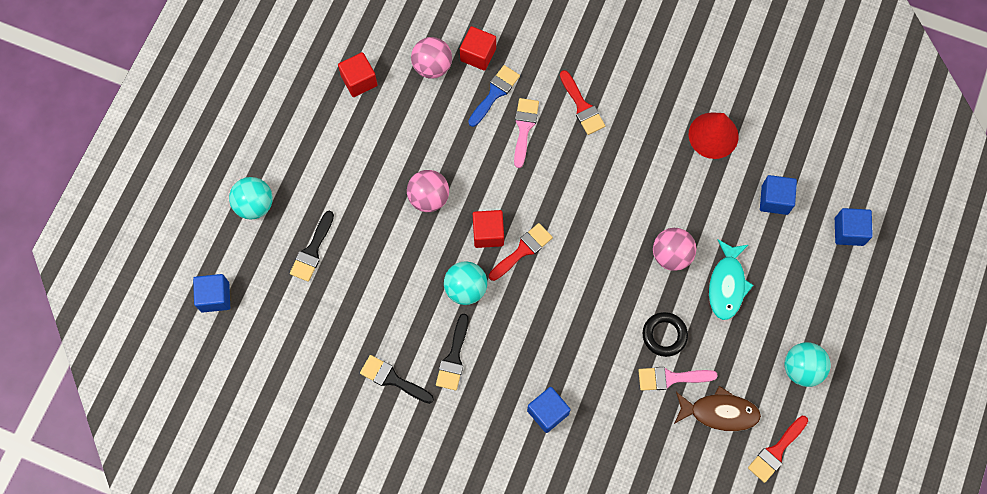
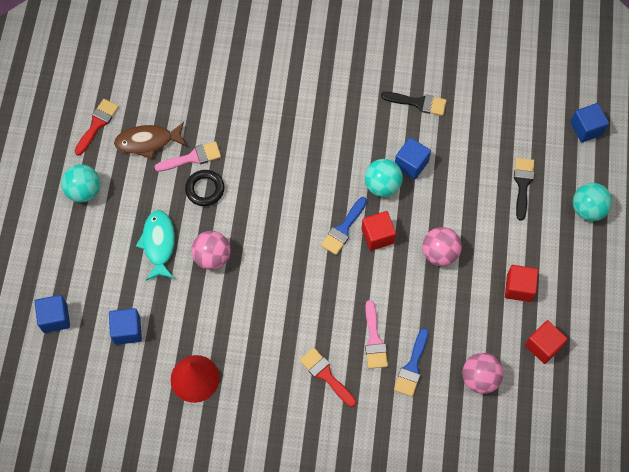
camera: 165 degrees right, 5 degrees down
black brush [436,314,468,391] -> none
red cube [460,26,496,71] -> red cube moved to [505,265,538,302]
red brush [489,223,553,281] -> blue brush [321,197,367,255]
blue cube [527,387,571,433] -> blue cube moved to [395,138,431,179]

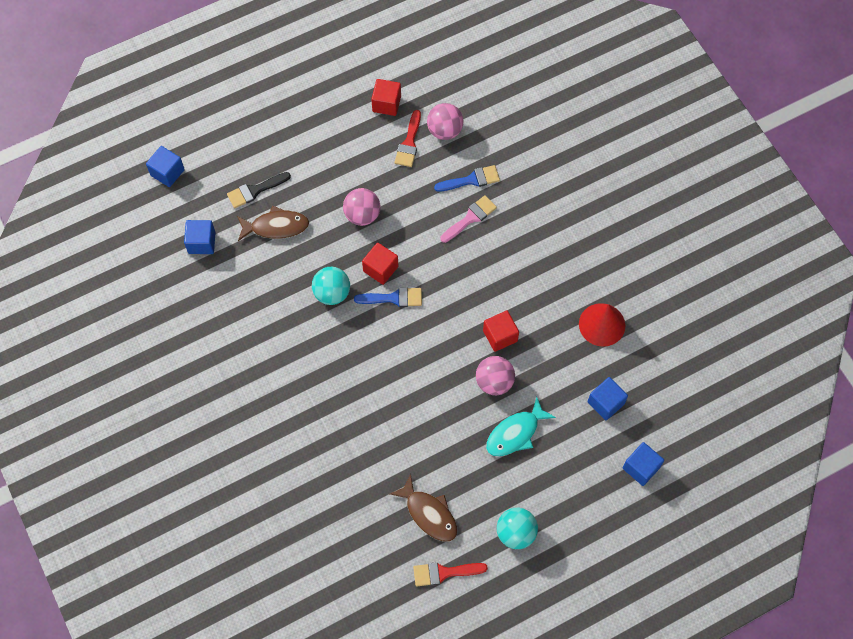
camera: 125 degrees left, 0 degrees up
pink brush [155,141,221,172] -> none
black ring [185,170,225,206] -> none
red brush [300,347,356,407] -> red brush moved to [395,110,421,167]
black brush [381,92,447,116] -> none
blue cube [395,138,431,179] -> blue cube moved to [184,220,216,254]
red cube [505,265,538,302] -> red cube moved to [483,311,519,352]
turquoise ball [573,183,612,221] -> none
none -> brown fish [237,205,309,241]

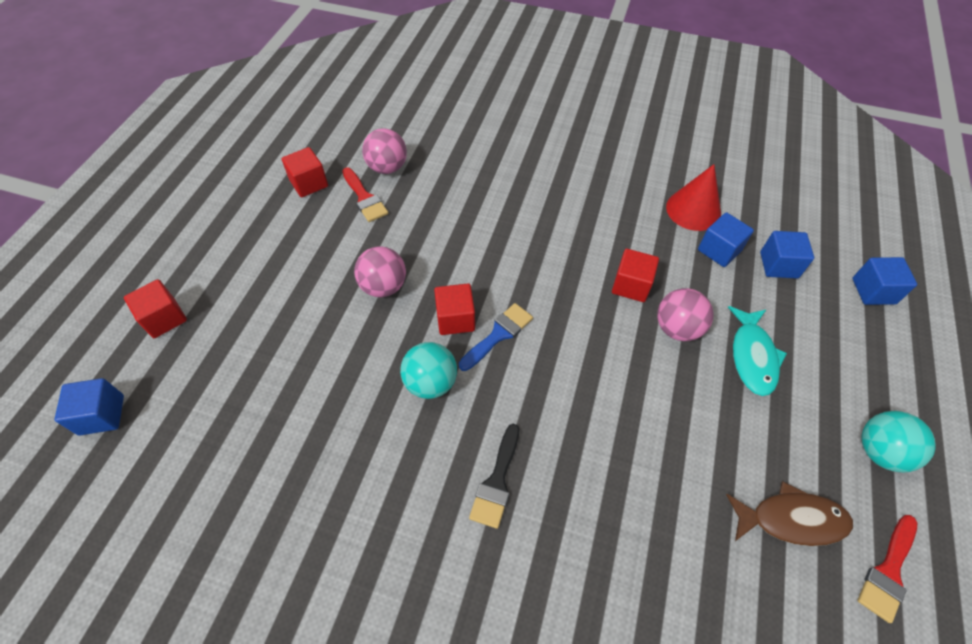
camera: 45 degrees left, 10 degrees down
blue cube [184,220,216,254] -> blue cube moved to [698,212,754,267]
black brush [227,172,291,208] -> black brush moved to [469,424,519,529]
brown fish [237,205,309,241] -> none
blue brush [434,165,500,192] -> none
pink brush [441,195,497,243] -> none
none -> red cube [124,279,187,338]

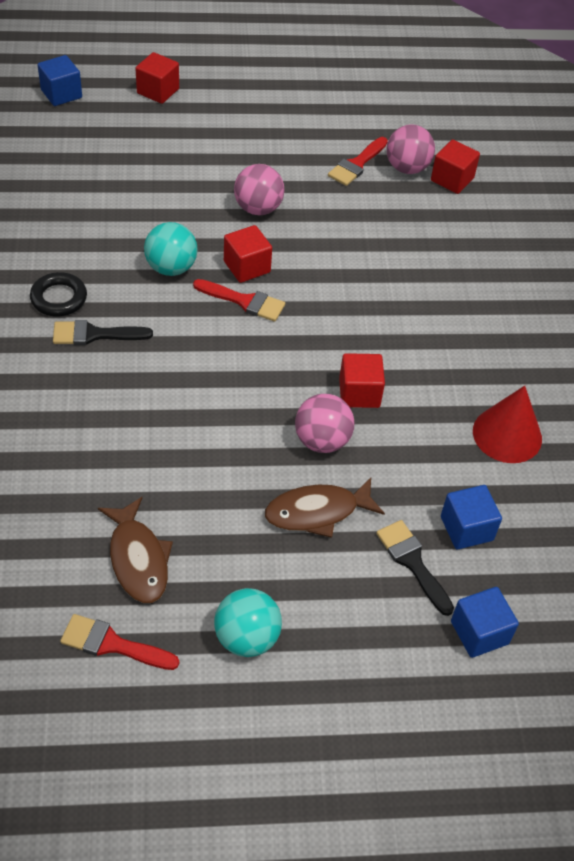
camera: 65 degrees right, 5 degrees down
red cube [282,147,328,197] -> red cube moved to [431,140,480,194]
blue brush [459,303,533,371] -> red brush [193,279,285,322]
blue cube [698,212,754,267] -> none
turquoise fish [728,306,787,396] -> brown fish [265,478,385,538]
none -> black ring [30,272,87,317]
none -> black brush [376,520,454,616]

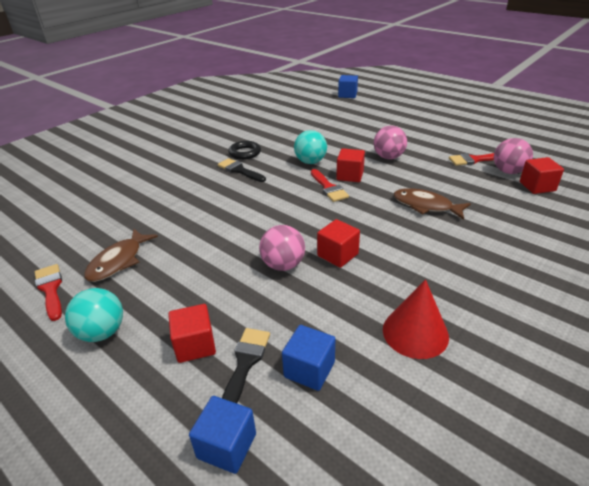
camera: 50 degrees right, 15 degrees down
red cube [135,52,179,104] -> red cube moved to [168,304,216,363]
brown fish [265,478,385,538] -> brown fish moved to [393,188,471,220]

